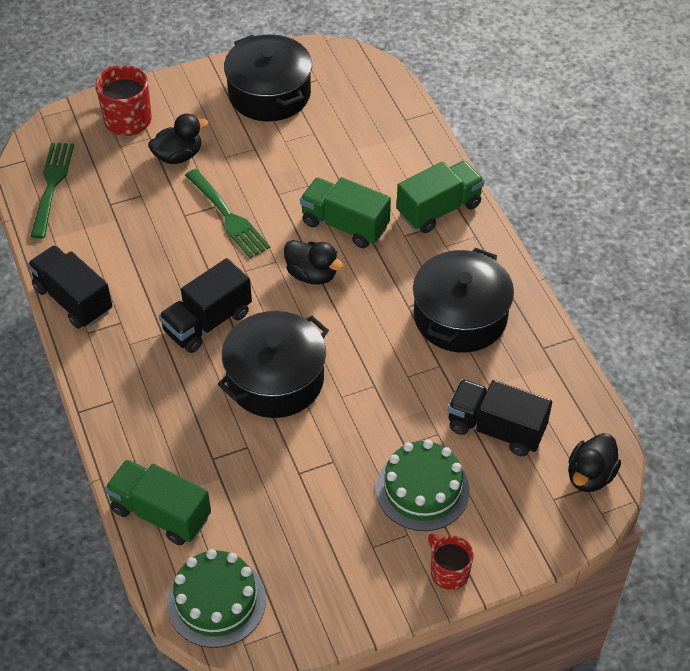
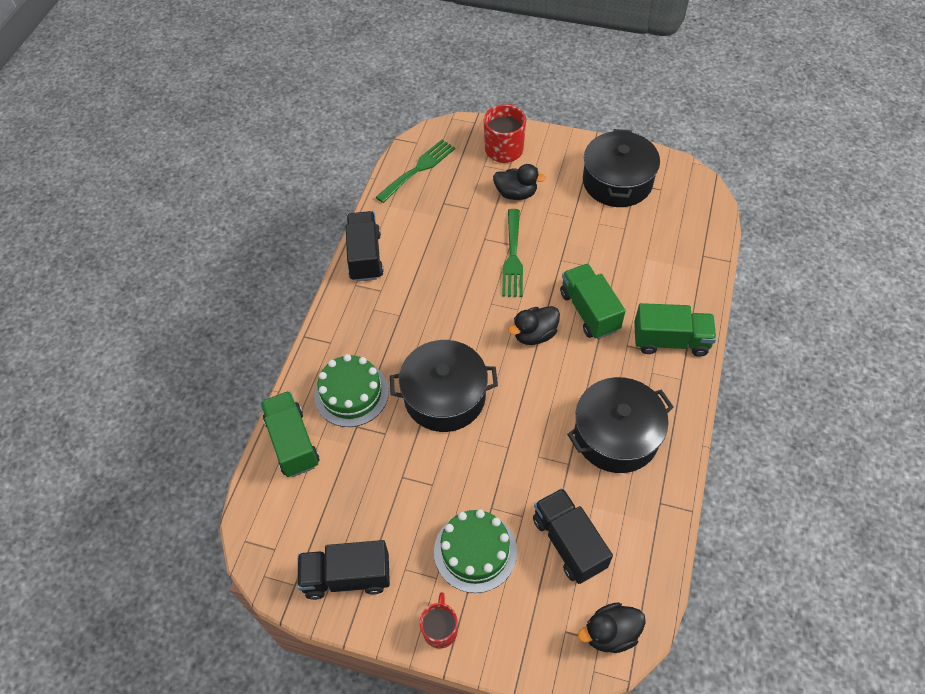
camera: 40 degrees right, 5 degrees up
black truck [159,258,252,353] -> black truck moved to [297,540,390,600]
green cake [167,549,266,648] -> green cake moved to [314,354,389,427]
black duck [284,240,344,285] -> black duck turned 75 degrees clockwise [508,306,560,345]

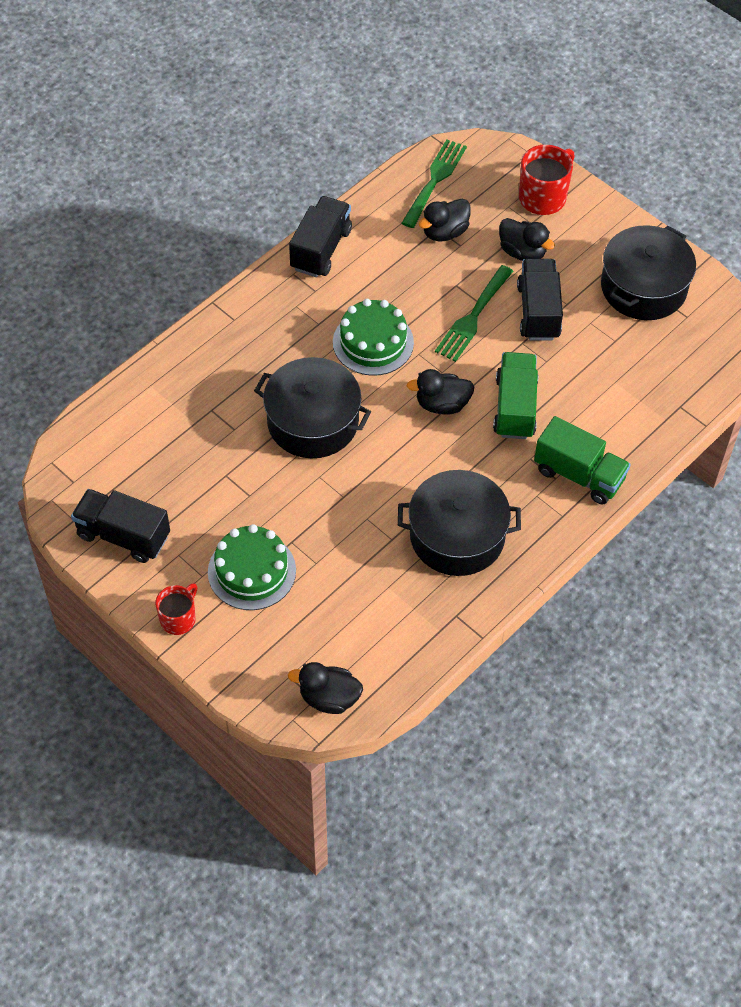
camera: 25 degrees right, 0 degrees up
green truck [260,391,320,477] -> none
green cake [314,354,389,427] -> green cake moved to [333,299,414,376]
green fork [376,140,455,203] -> green fork turned 45 degrees counterclockwise [402,139,467,228]
black truck [533,488,613,584] -> black truck moved to [517,259,563,340]
none -> black duck [418,199,471,241]

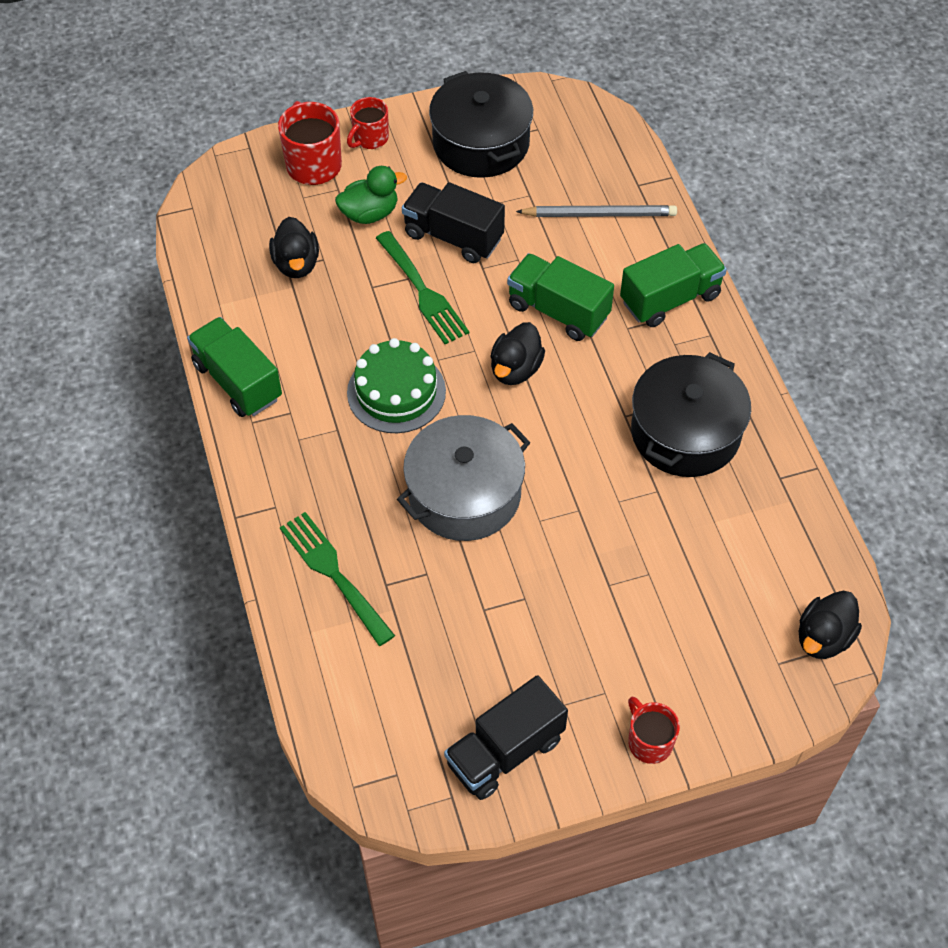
camera: 60 degrees left, 0 degrees up
green cake [208,524,296,610] -> none
black pot [254,357,371,458] -> grey pot [397,415,531,541]
black truck [289,196,352,277] -> green truck [187,317,282,417]
green fork [402,139,467,228] -> green fork moved to [280,512,395,646]
black duck [499,218,555,261] -> green duck [335,166,407,224]
none -> red mug [347,97,389,149]
none -> grey pencil [516,205,677,217]

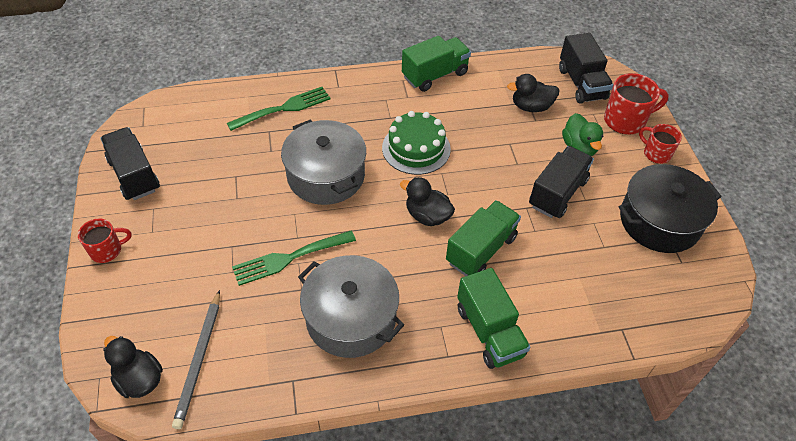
camera: 95 degrees right, 5 degrees down
green fork [376,231,469,344] -> green fork moved to [232,231,356,286]
grey pencil [516,205,677,217] -> grey pencil moved to [172,290,220,429]
black pot [631,352,751,477] -> grey pot [298,255,404,358]
none -> black truck [559,33,613,104]

